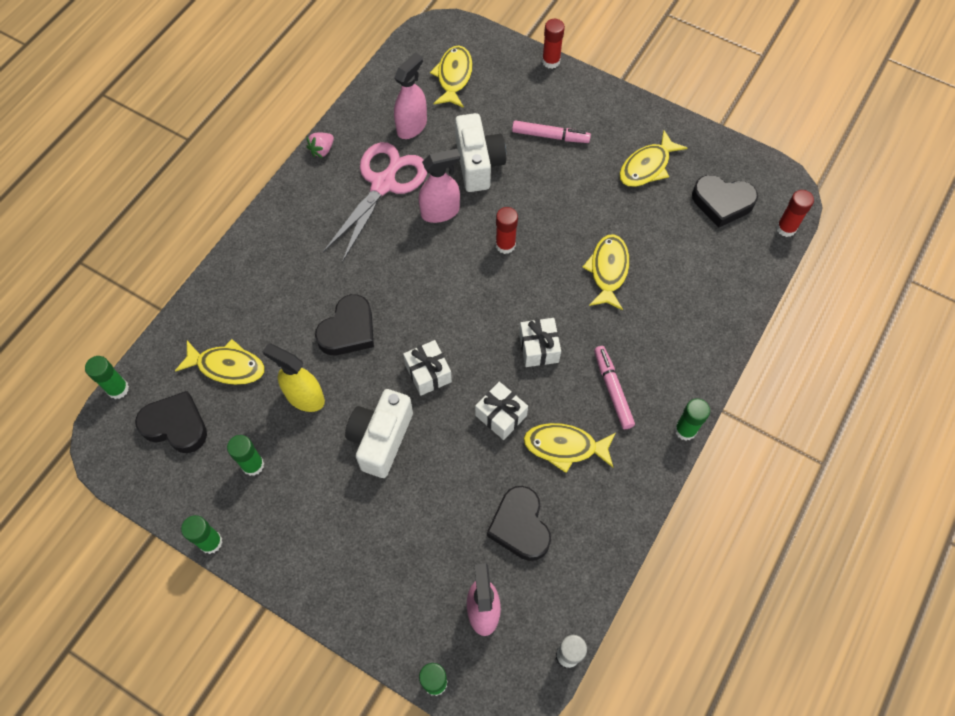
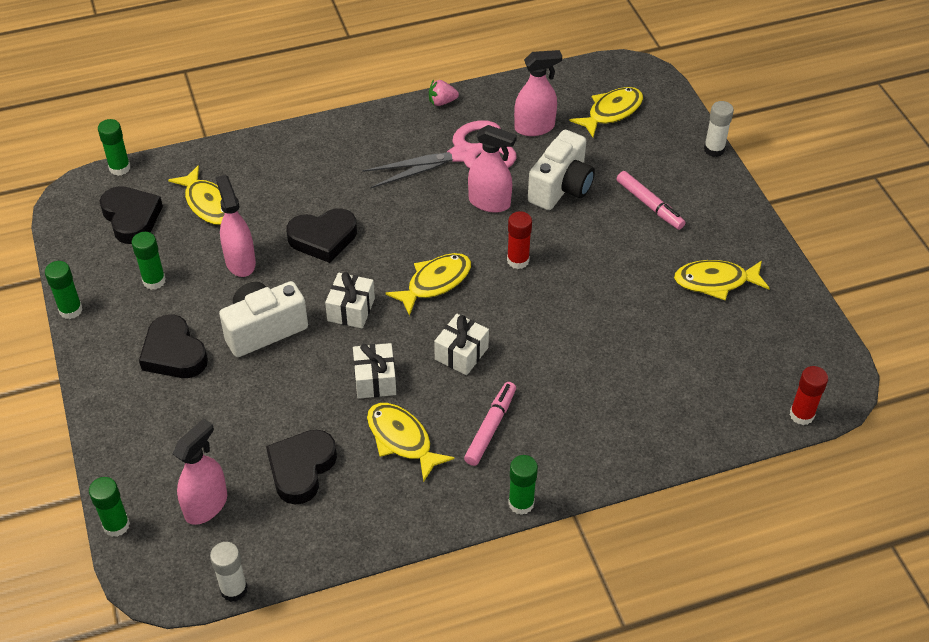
camera: 40 degrees right, 15 degrees down
yellow spray bottle [262,343,325,412] -> pink spray bottle [216,175,256,277]
red glue stick [542,19,565,69] -> white glue stick [704,101,734,157]
yellow fish [582,234,629,310] -> yellow fish moved to [385,253,471,316]
black heart [692,175,758,228] -> black heart moved to [139,314,208,378]

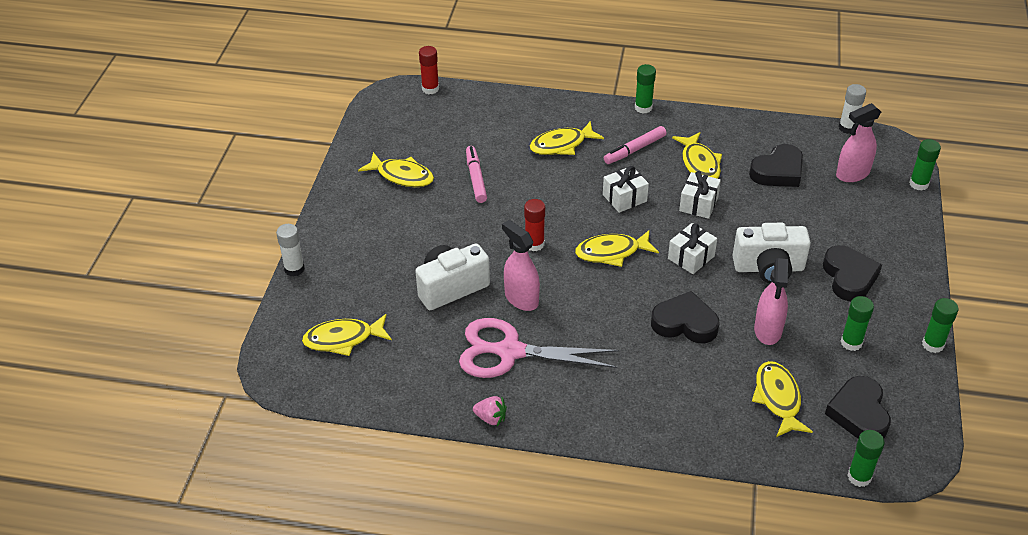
camera: 150 degrees left, 5 degrees down
pink spray bottle [514,50,562,136] -> none
pink marker [617,171,686,230] -> pink marker moved to [466,146,487,203]
none -> yellow fish [530,121,604,155]

